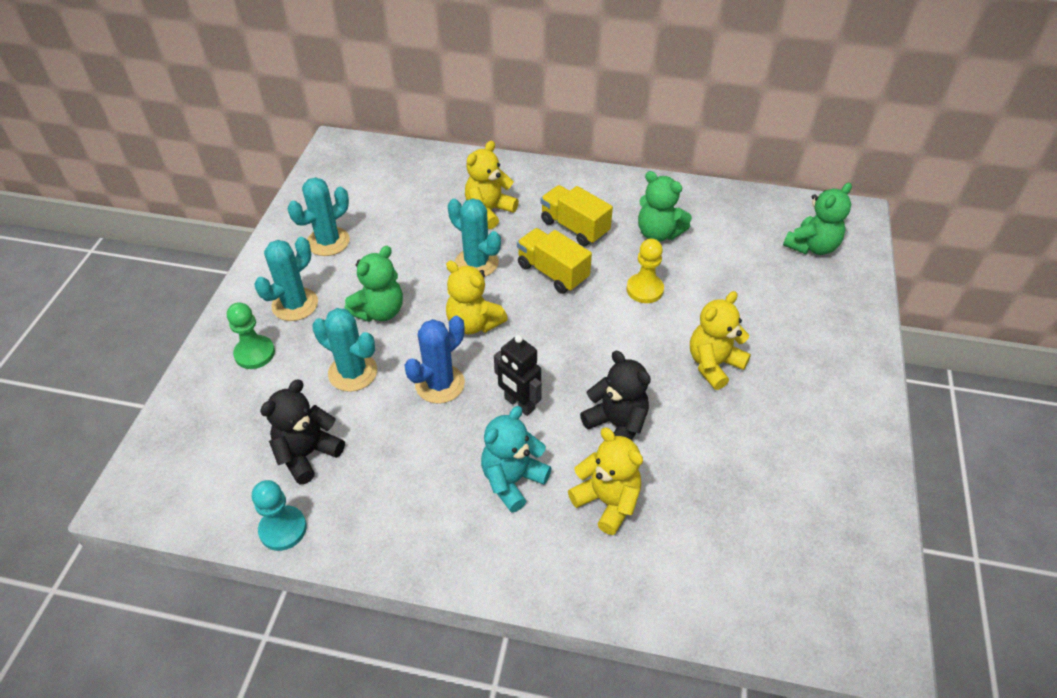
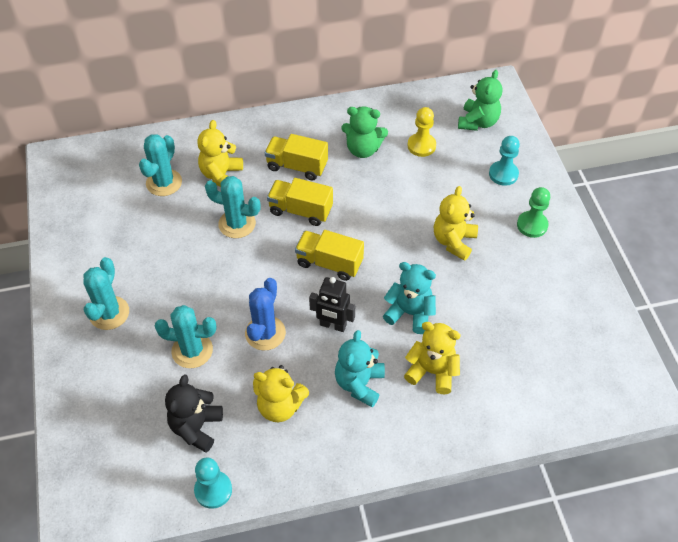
camera: 25 degrees left, 5 degrees up
green pawn [227,302,275,369] -> green pawn moved to [517,187,550,238]
turquoise cactus [288,177,350,256] -> turquoise cactus moved to [139,134,182,196]
green teddy bear [344,246,403,322] -> none
yellow teddy bear [446,260,508,334] -> yellow teddy bear moved to [253,365,309,422]
black teddy bear [580,351,651,440] -> turquoise teddy bear [383,262,436,334]
yellow pawn [627,239,664,303] -> yellow pawn moved to [407,107,436,157]
none -> yellow truck [295,230,364,281]
none -> turquoise pawn [489,136,520,186]

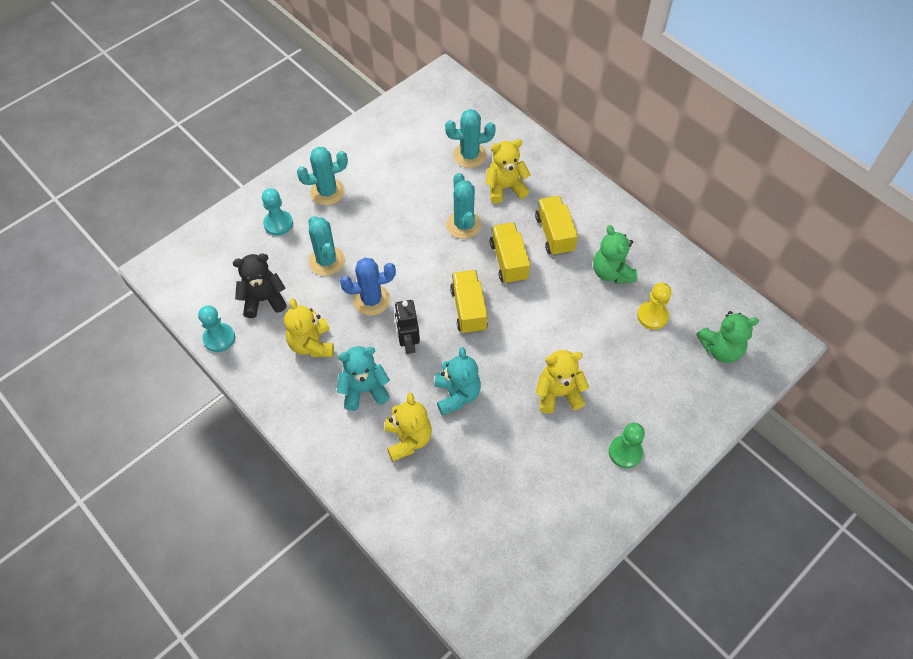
camera: 60 degrees right, 5 degrees up
turquoise pawn [489,136,520,186] -> turquoise pawn moved to [262,188,293,236]

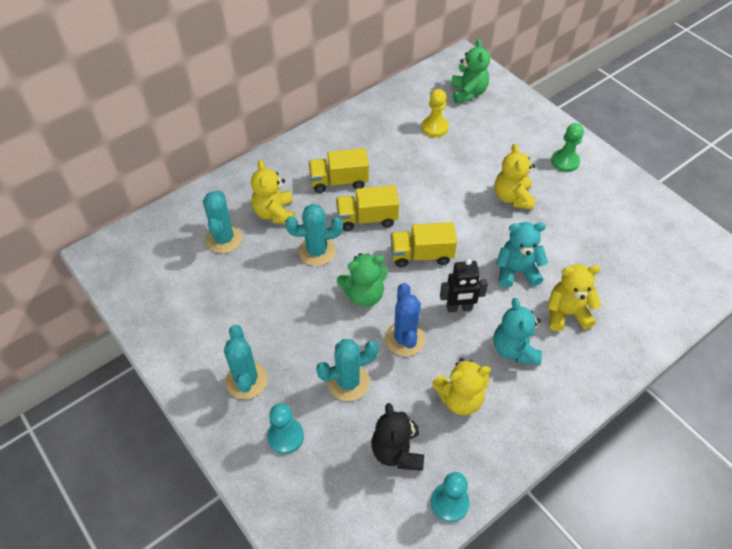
camera: 85 degrees left, 5 degrees down
green teddy bear [593,225,638,284] -> green teddy bear moved to [337,253,388,307]

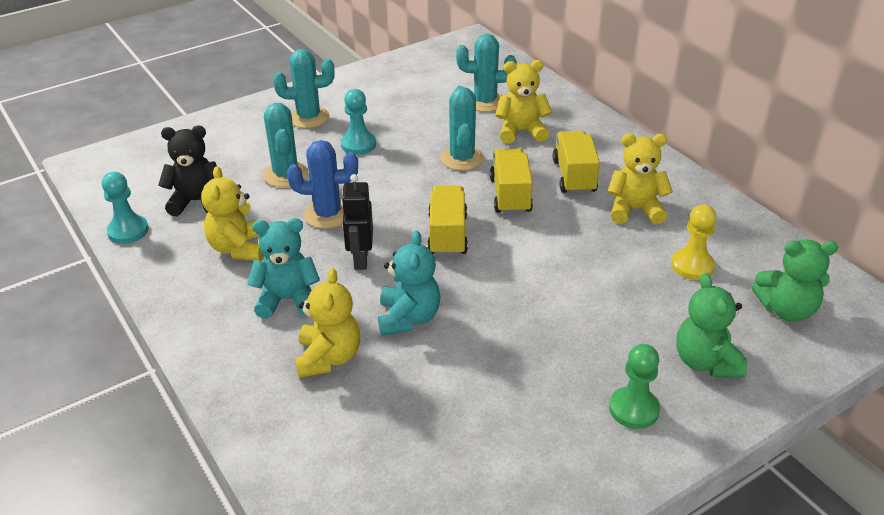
camera: 95 degrees right, 15 degrees down
turquoise pawn [267,403,304,454] -> turquoise pawn moved to [341,89,376,155]
green teddy bear [337,253,388,307] -> green teddy bear moved to [676,273,747,378]
yellow teddy bear [495,143,535,210] -> yellow teddy bear moved to [607,133,673,224]

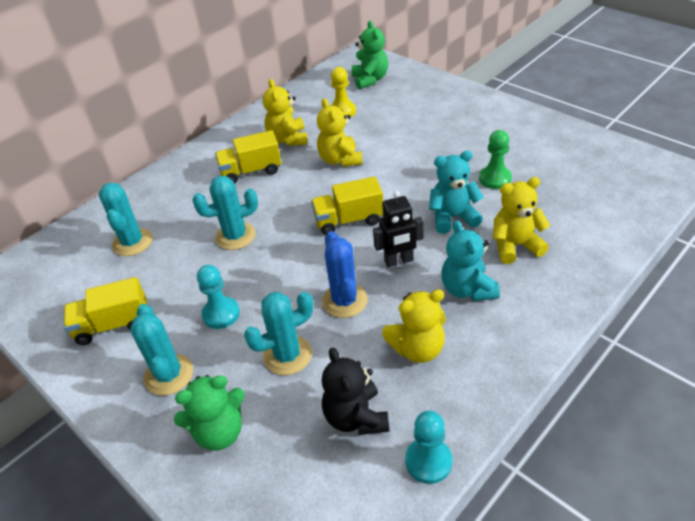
camera: 100 degrees left, 5 degrees up
yellow truck [490,148,533,214] -> yellow truck moved to [64,277,147,345]
yellow teddy bear [495,60,552,144] -> yellow teddy bear moved to [317,98,363,167]
green pawn [609,344,660,429] -> green pawn moved to [479,130,512,189]
green teddy bear [676,273,747,378] -> green teddy bear moved to [174,375,245,451]

